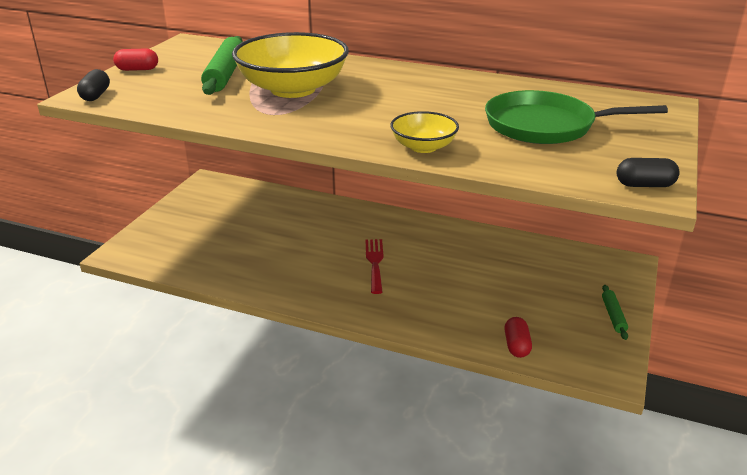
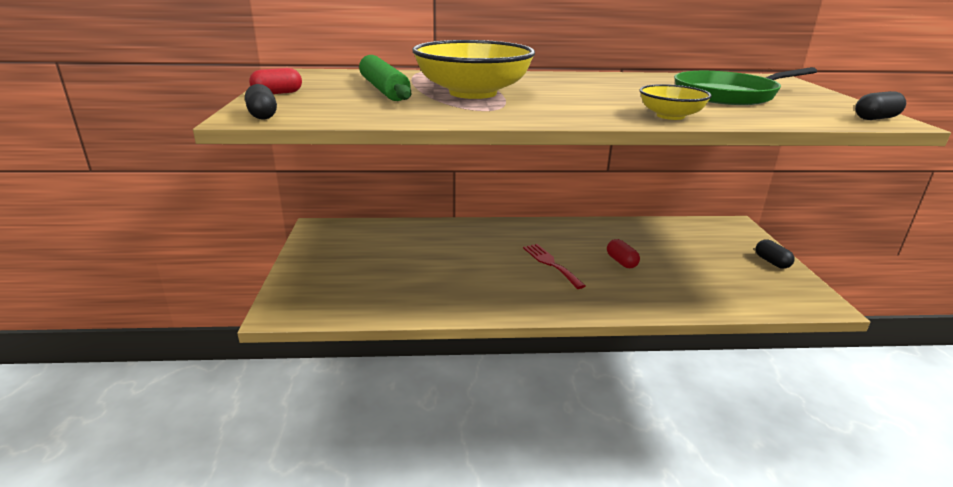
camera: 25 degrees left, 5 degrees down
red capsule [505,317,532,358] -> red capsule moved to [607,239,640,268]
green rolling pin [602,285,628,340] -> black capsule [756,240,795,269]

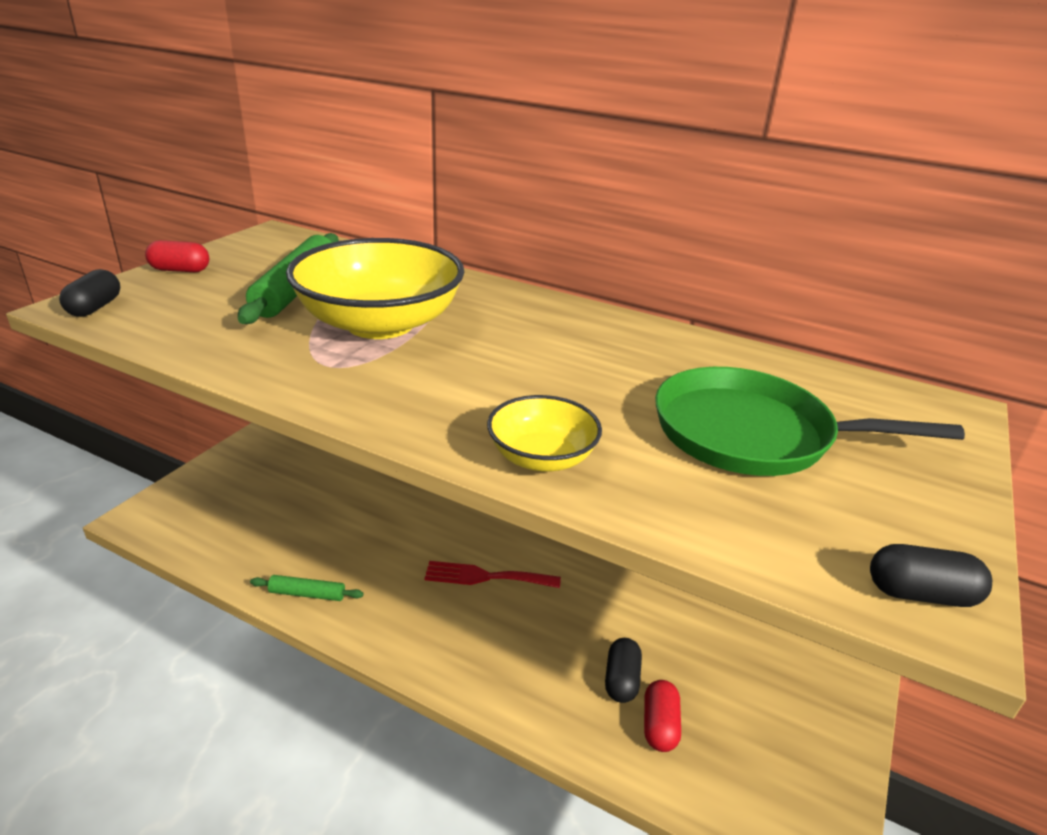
camera: 30 degrees right, 5 degrees up
red fork [523,244,586,289] -> red fork turned 90 degrees counterclockwise [424,561,561,588]
red capsule [607,239,640,268] -> red capsule moved to [644,680,681,752]
black capsule [756,240,795,269] -> black capsule moved to [605,638,642,703]
none -> green rolling pin [250,575,364,601]

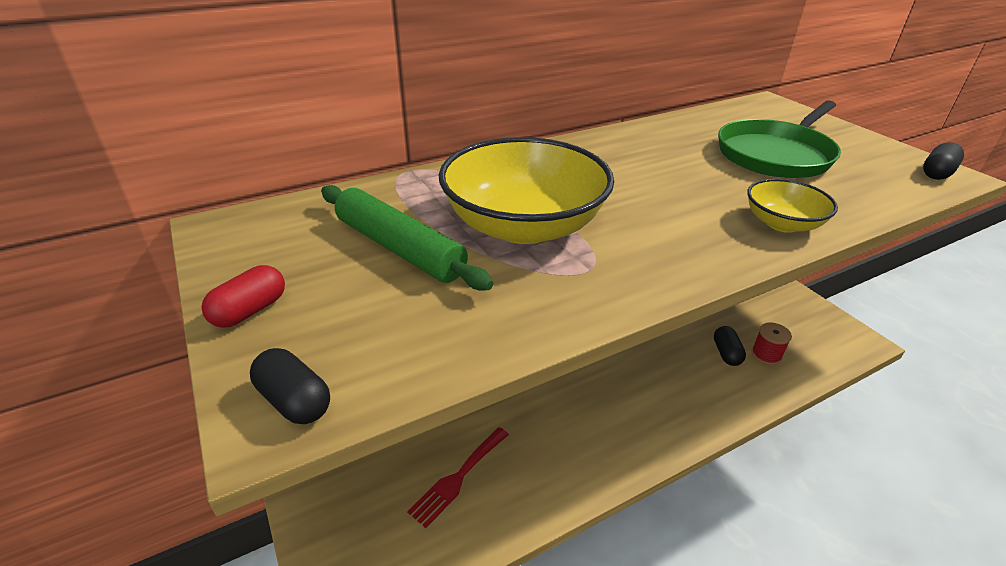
camera: 55 degrees left, 5 degrees up
green rolling pin [250,575,364,601] -> none
red fork [424,561,561,588] -> red fork moved to [407,427,509,528]
black capsule [605,638,642,703] -> black capsule turned 45 degrees clockwise [714,326,746,366]
red capsule [644,680,681,752] -> red spool [751,322,792,365]

